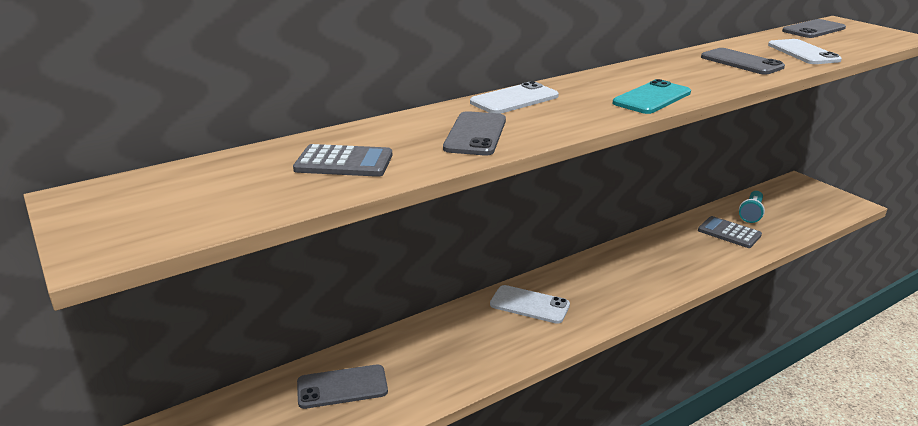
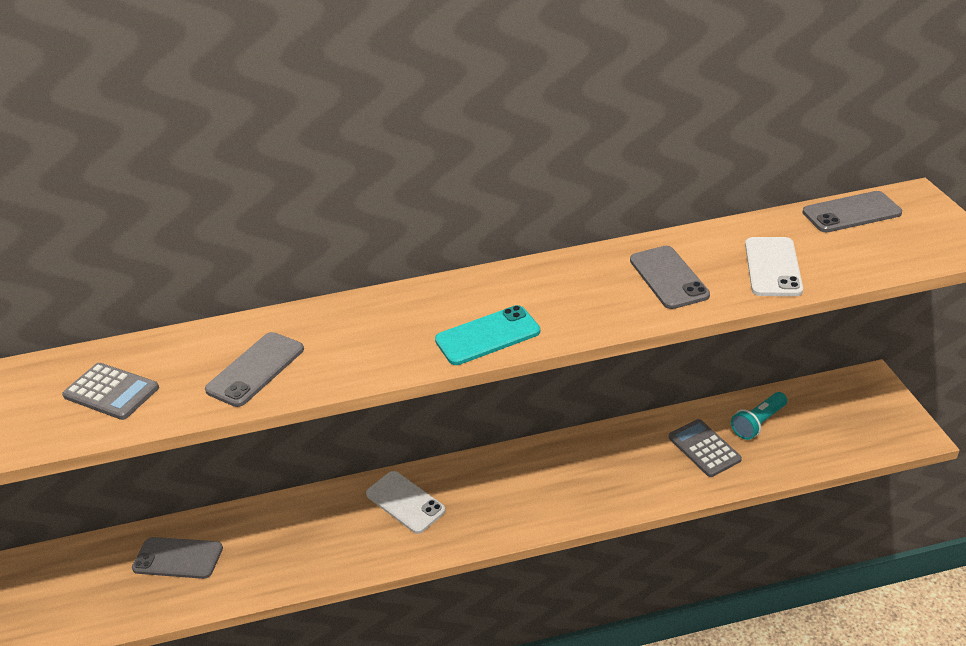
camera: 25 degrees right, 10 degrees up
white phone [470,81,559,114] -> none

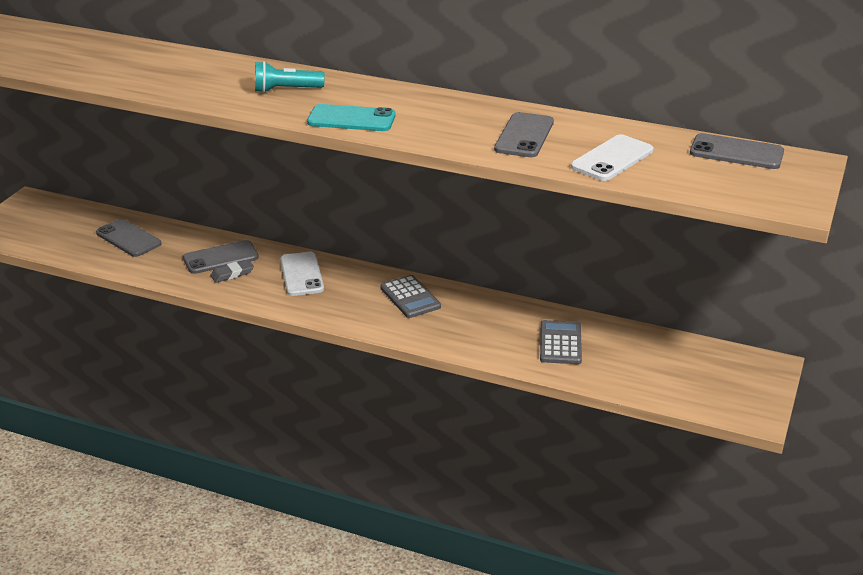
camera: 30 degrees right, 5 degrees down
grey calculator [62,363,159,420] -> grey calculator moved to [380,275,441,318]
grey phone [205,332,304,407] -> grey phone moved to [183,240,259,274]
turquoise flashlight [731,392,787,440] -> turquoise flashlight moved to [255,61,325,93]
none -> grey eraser [210,259,254,283]

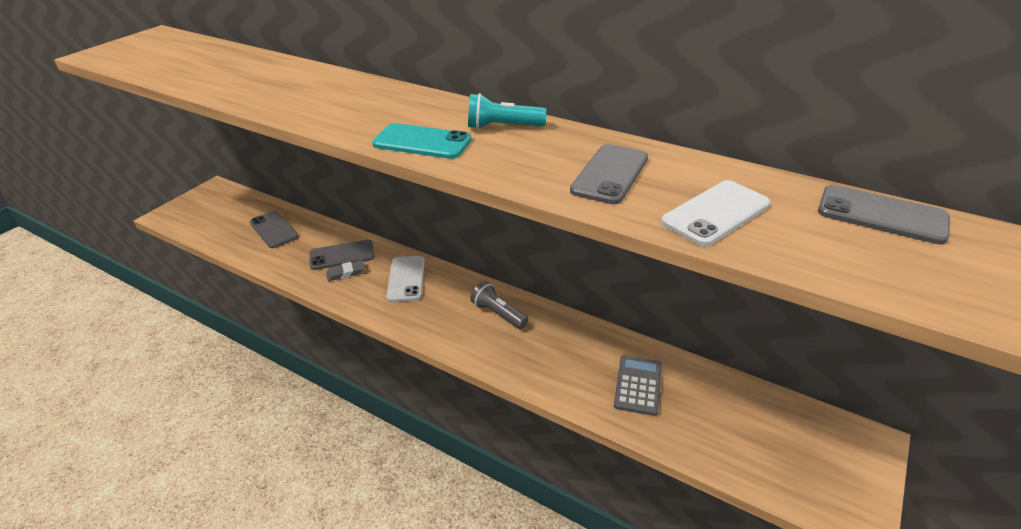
camera: 10 degrees right, 5 degrees up
turquoise flashlight [255,61,325,93] -> turquoise flashlight moved to [468,93,547,129]
grey calculator [380,275,441,318] -> grey flashlight [470,281,528,329]

